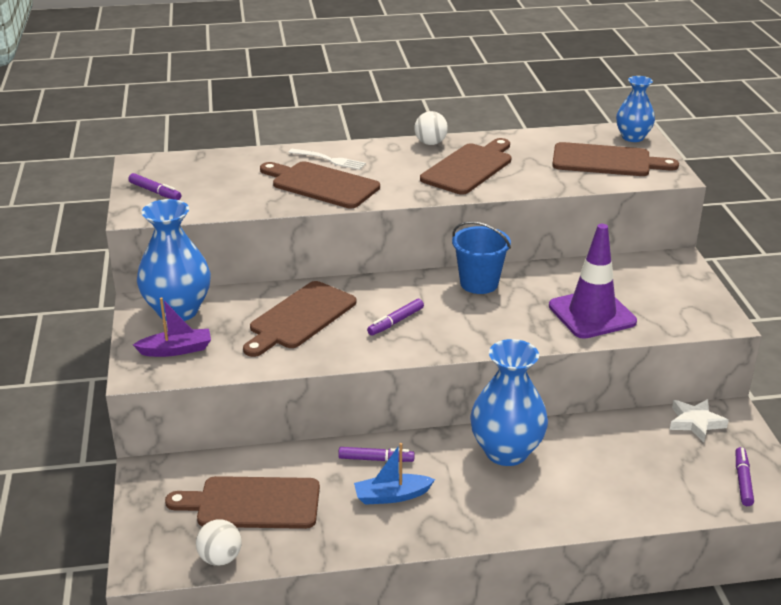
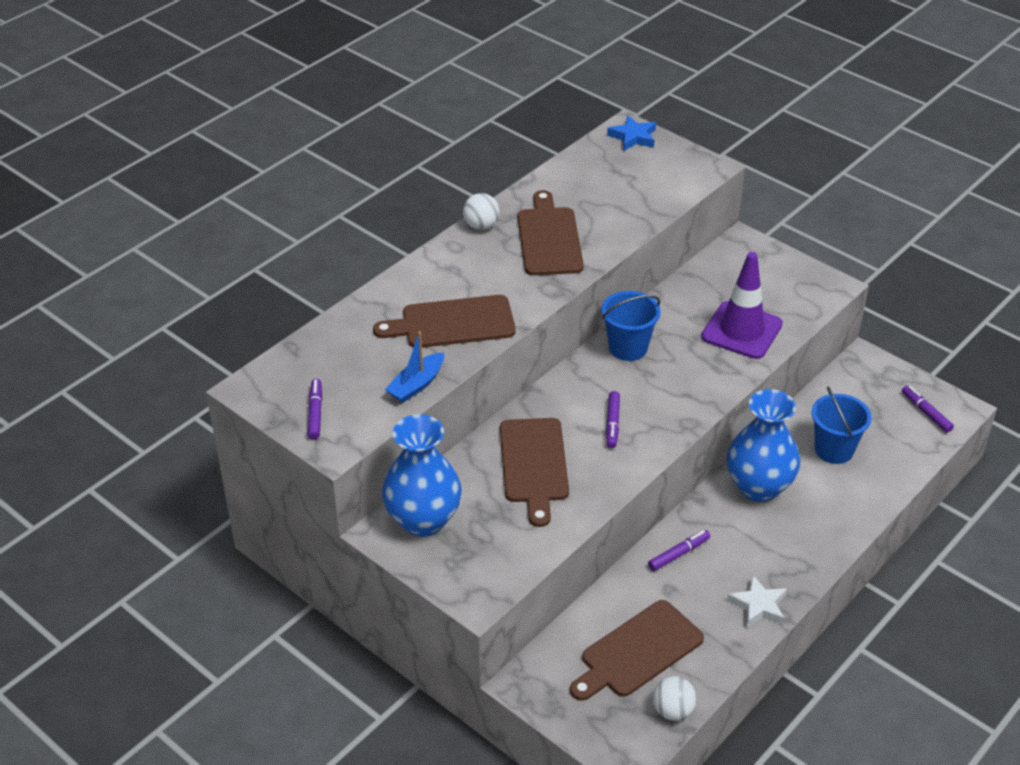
camera: 40 degrees left, 10 degrees up
purple marker [128,173,181,200] -> purple marker turned 90 degrees counterclockwise [308,379,322,439]
purple boat [133,297,211,357] -> none
white fork [288,149,366,170] -> none
blue boat [354,443,435,505] -> blue boat moved to [385,331,444,403]
brown cutting board [552,142,679,176] -> none
blue vase [616,76,655,142] -> blue star [607,115,656,151]
white star [670,399,729,442] -> white star moved to [727,575,787,628]
none -> blue bucket [812,387,872,464]

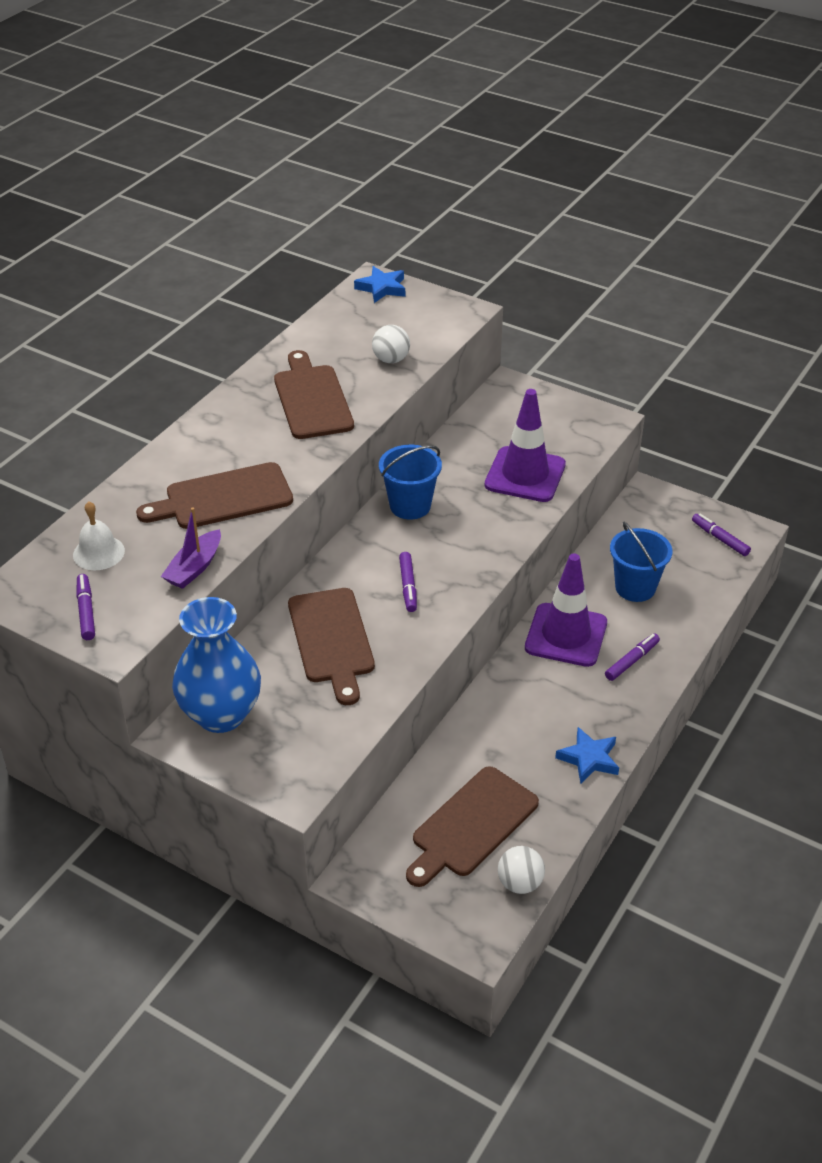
camera: 10 degrees left, 0 degrees up
blue boat [385,331,444,403] -> purple boat [161,508,221,589]
white ball [463,193,499,230] -> white ball moved to [372,325,410,363]
purple marker [648,530,710,571] -> purple marker moved to [605,634,660,681]
blue vase [727,389,800,502] -> purple traffic cone [525,553,607,667]
white star [727,575,787,628] -> blue star [555,727,619,784]
none -> white bell [73,501,125,570]

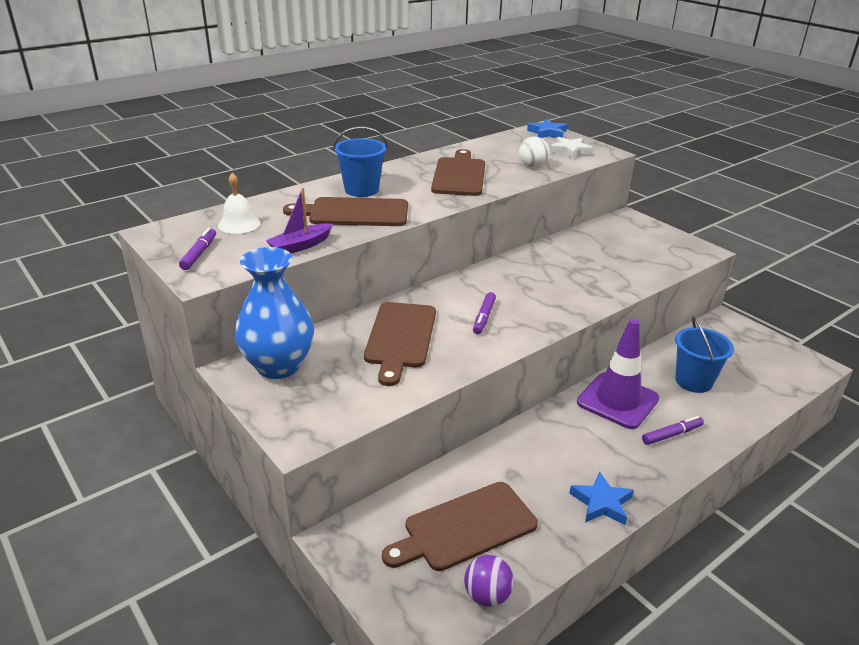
camera: 20 degrees right, 10 degrees down
blue bucket [379,445,442,519] -> blue bucket moved to [333,126,388,197]
purple traffic cone [485,389,566,502] -> none
white ball [498,846,545,894] -> purple ball [464,555,514,607]
purple marker [692,514,751,556] -> none
none -> white star [549,137,593,159]

